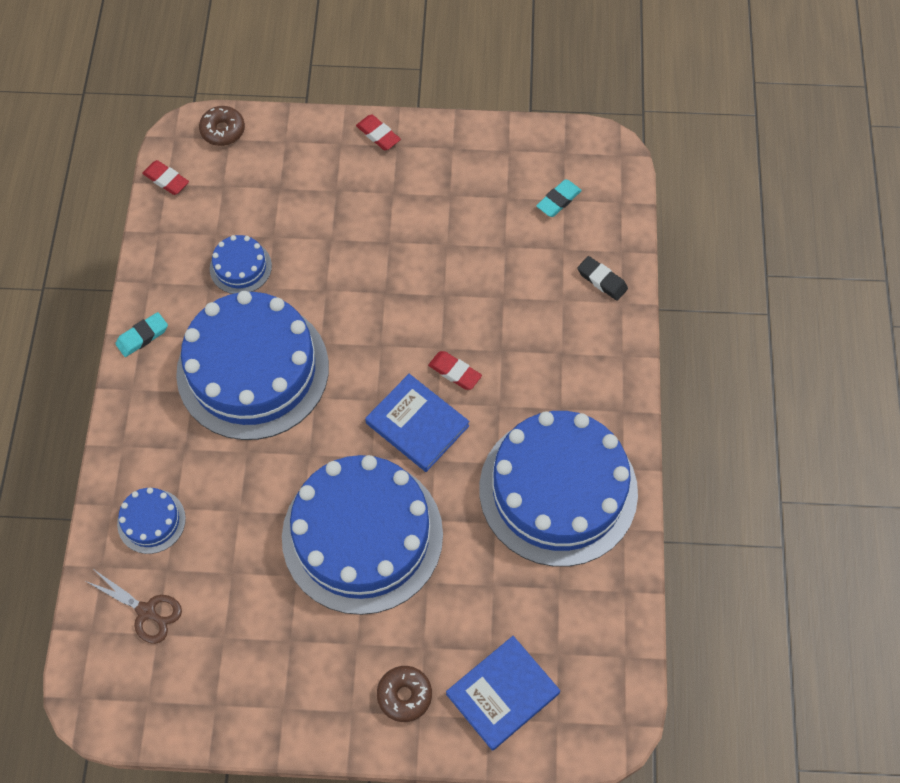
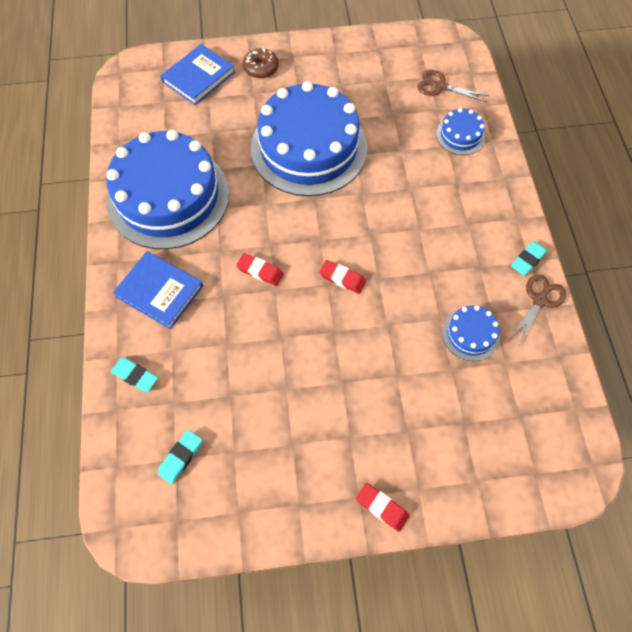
camera: 170 degrees right, 0 degrees up
red eraser [142,160,189,195] -> red eraser moved to [319,260,366,294]
blue cake [176,291,329,440] -> none
brown donut [199,106,245,146] -> none
blue book [365,374,470,472] -> blue book moved to [113,251,203,329]
black eraser [577,256,628,301] -> turquoise eraser [111,357,158,392]
none -> brown scissors [510,274,566,347]

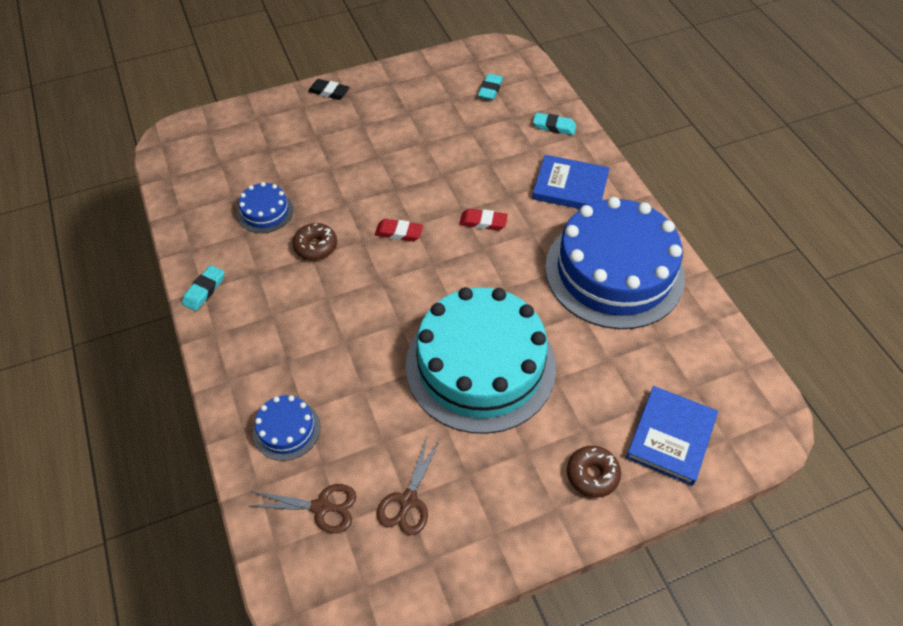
camera: 165 degrees right, 10 degrees down
blue cake [251,81,367,196] -> turquoise cake [406,287,556,434]
red eraser [356,483,410,532] -> black eraser [308,79,350,100]
brown scissors [510,274,566,347] -> brown scissors moved to [377,437,440,535]
none -> brown donut [292,223,337,260]

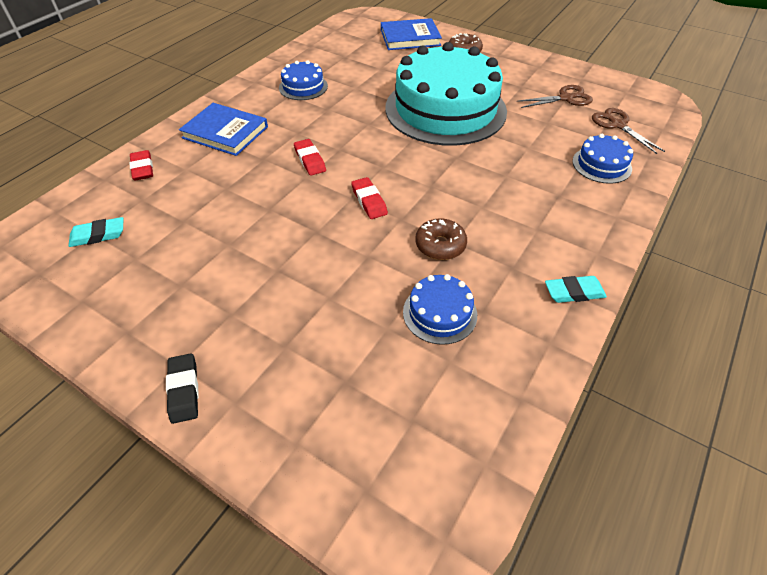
camera: 125 degrees left, 5 degrees down
blue book [532,155,609,209] -> blue book turned 45 degrees counterclockwise [179,103,268,156]
turquoise eraser [533,113,576,135] -> red eraser [129,150,153,181]
blue cake [545,197,685,329] -> blue cake [279,60,328,100], size x0.42

